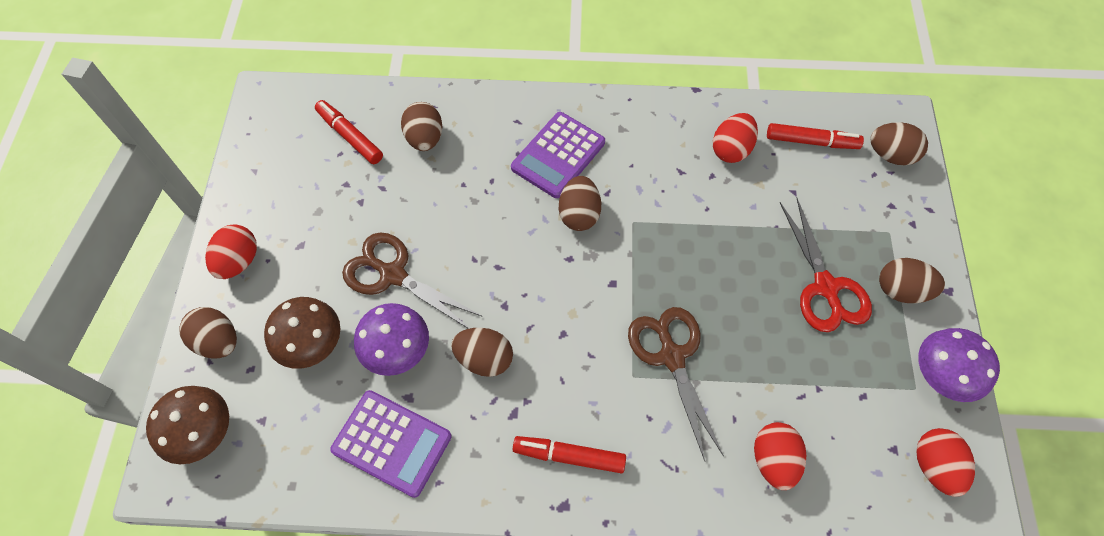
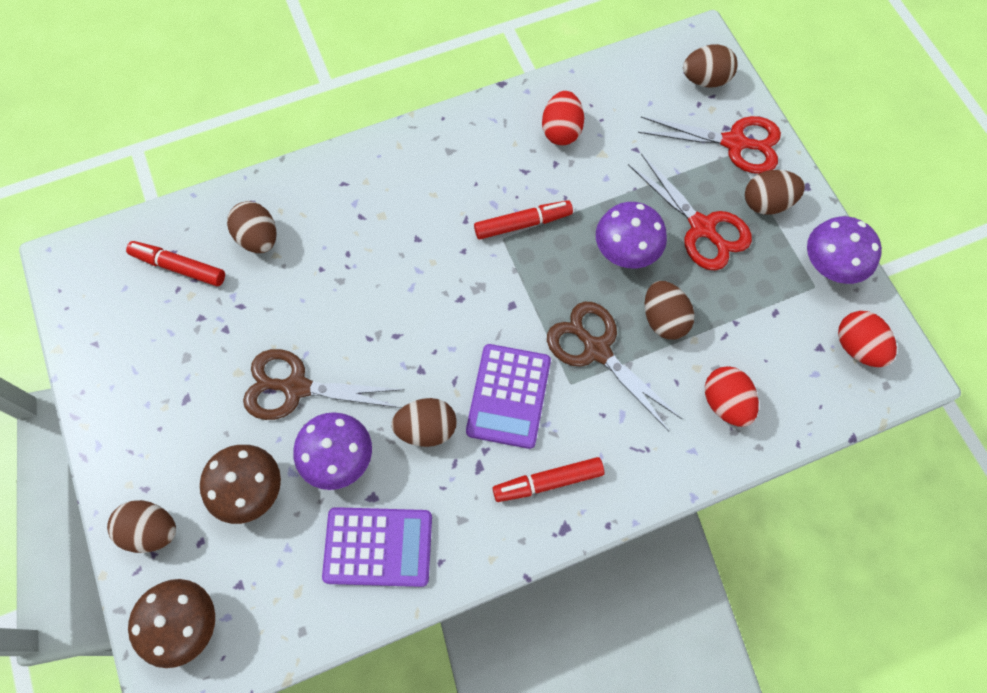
camera: 25 degrees left, 5 degrees up
red egg [205,224,257,279] -> none
purple calculator [511,112,605,198] -> purple calculator moved to [466,344,551,449]
brown egg [559,176,601,231] -> brown egg moved to [645,281,694,340]
red marker [767,123,864,149] -> red marker moved to [474,200,573,239]
none -> purple mushroom [596,202,667,268]
none -> red scissors [638,116,781,174]

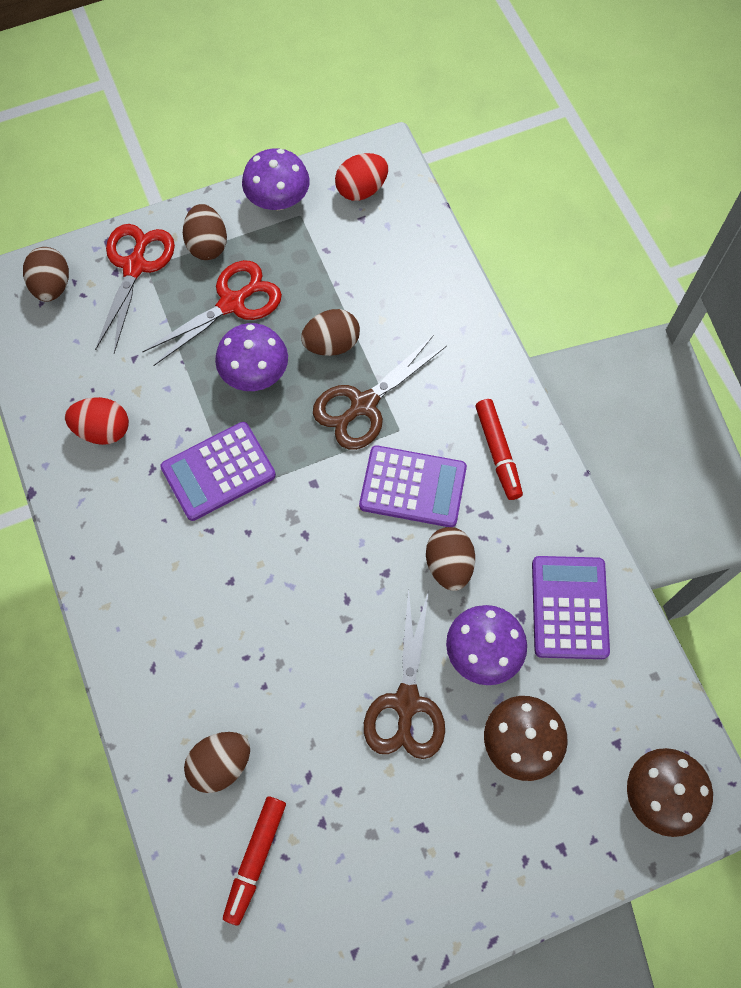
camera: 90 degrees left, 0 degrees up
brown egg [107,500,176,553] -> none
red marker [474,200,573,239] -> purple calculator [160,422,276,521]
red egg [705,366,759,427] -> none

